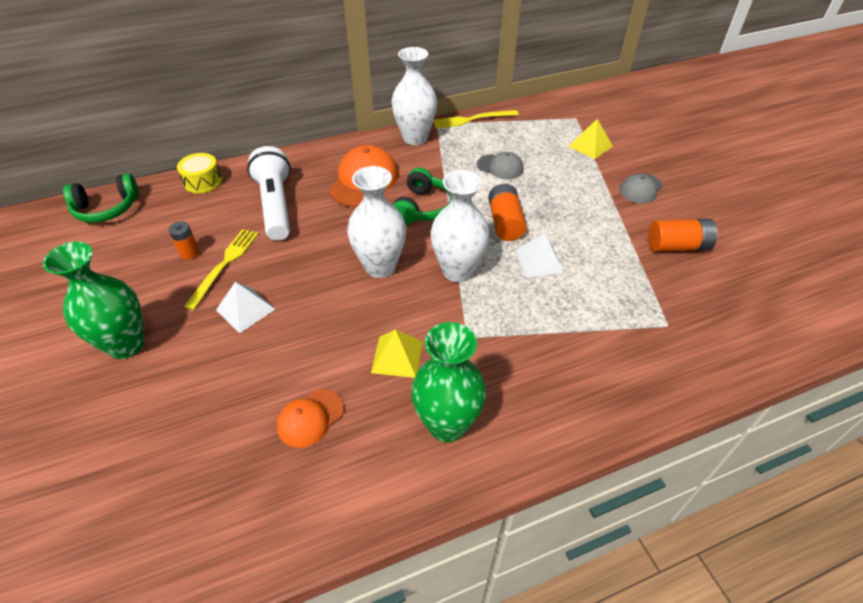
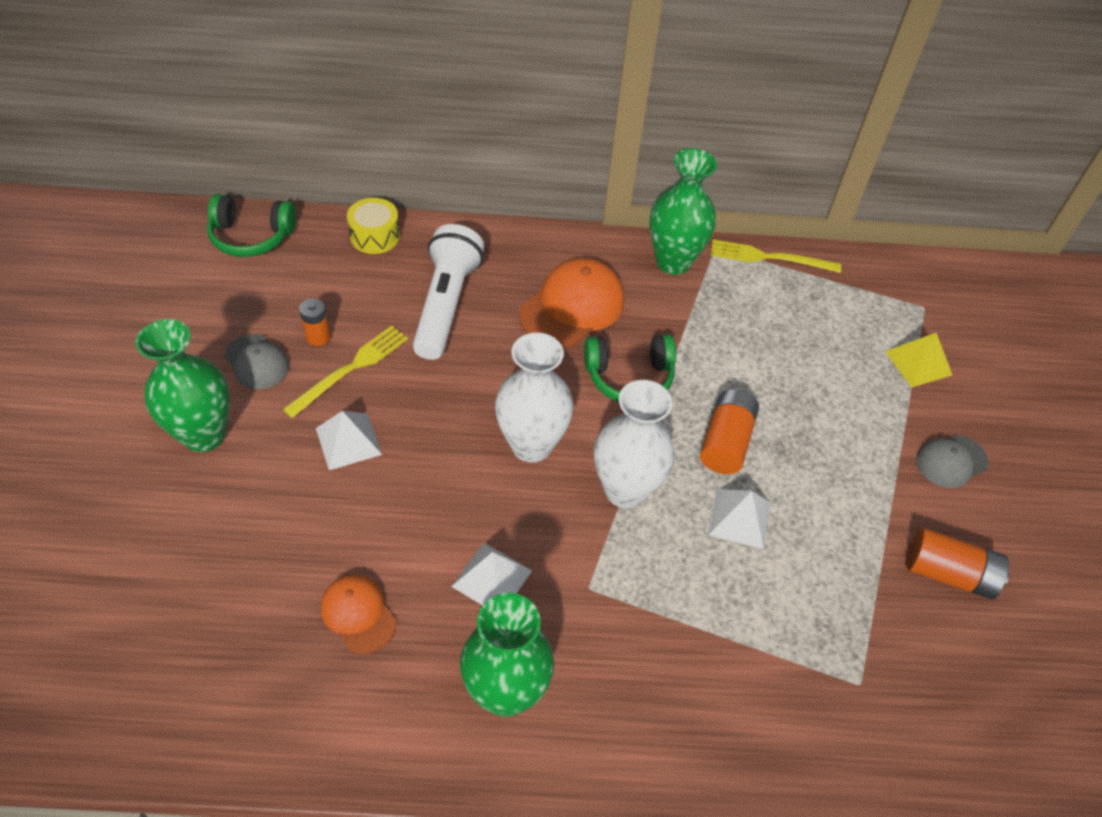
camera: 20 degrees right, 5 degrees up
orange cap [277,389,344,448] -> orange cap turned 75 degrees clockwise [321,575,396,654]
yellow pyramid [371,330,423,378] -> white pyramid [451,543,532,606]
white vase [391,47,437,145] -> green vase [649,148,717,275]
green headphones [393,168,452,225] -> green headphones turned 45 degrees clockwise [584,334,676,402]
grey cap [477,152,524,179] -> grey cap moved to [224,334,289,389]

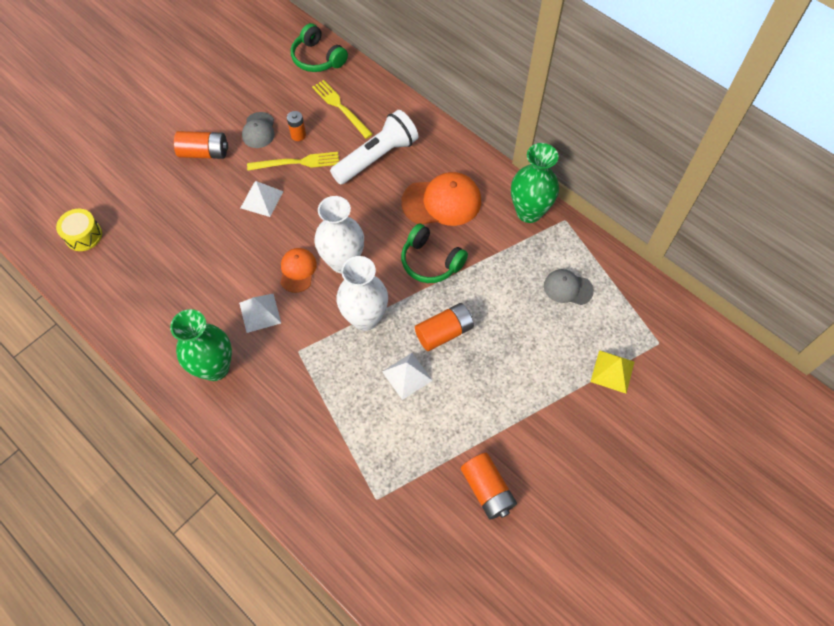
camera: 45 degrees right, 10 degrees up
green vase [135,319,230,452] -> orange battery [174,131,228,159]
orange cap [321,575,396,654] -> orange cap moved to [280,248,317,293]
yellow drum [347,198,400,254] -> yellow drum moved to [56,209,102,251]
yellow fork [711,239,841,273] -> yellow fork moved to [312,80,373,139]
grey cap [916,435,988,488] -> grey cap moved to [544,269,594,305]

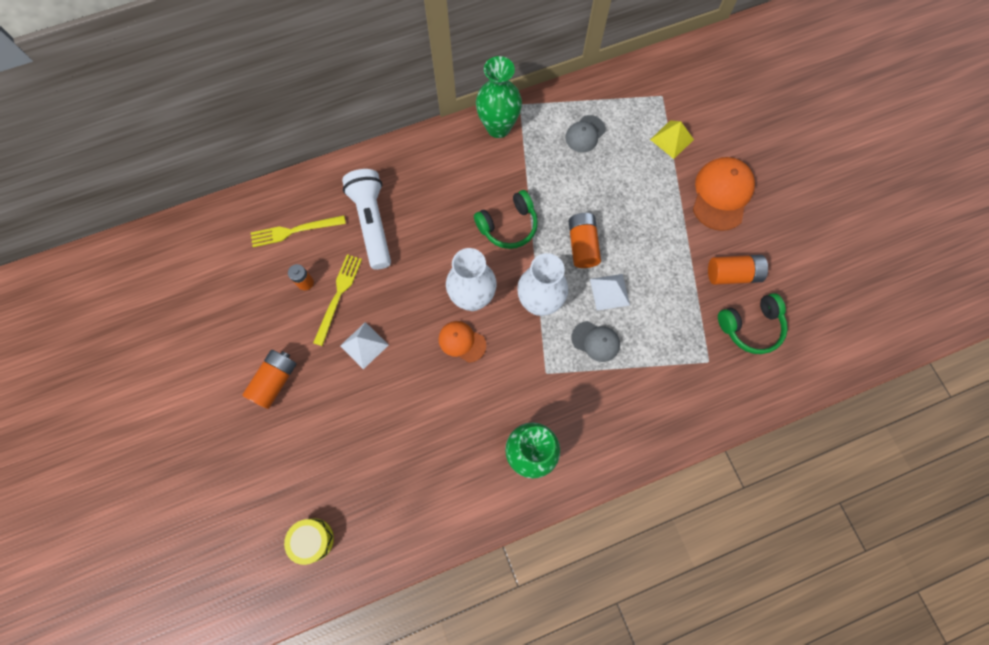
camera: 65 degrees left, 10 degrees up
white pyramid [239,294,281,333] -> none
grey cap [242,112,275,148] -> grey cap moved to [572,321,620,362]
green headphones [291,23,348,72] -> green headphones moved to [718,293,788,354]
orange cap [401,172,481,226] -> orange cap moved to [693,157,755,231]

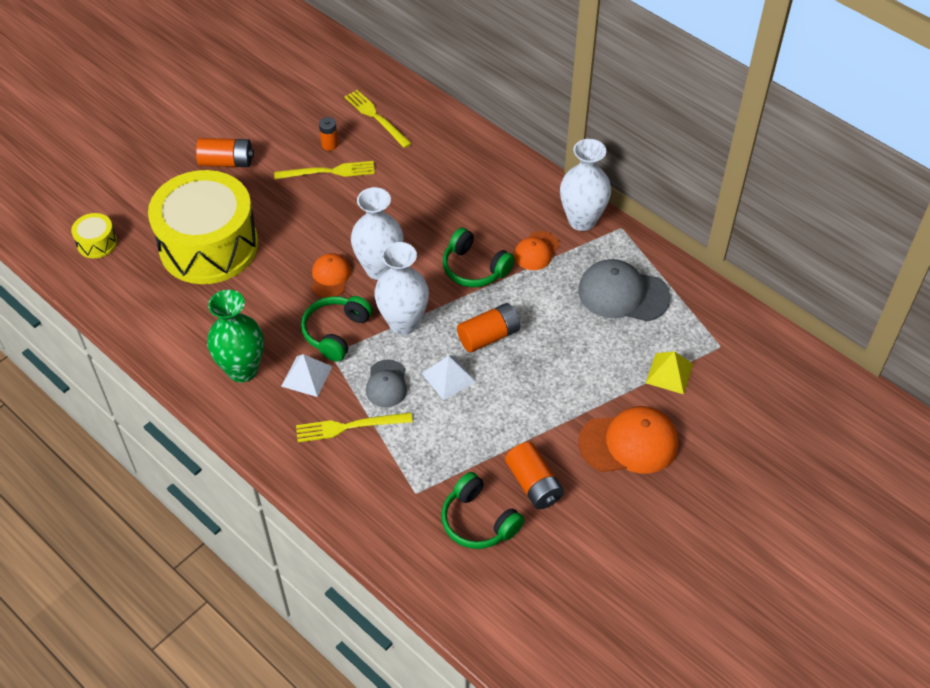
camera: 65 degrees right, 20 degrees down
white pyramid [340,322,388,369] -> white pyramid moved to [281,354,333,397]
white flashlight [342,169,391,270] -> none
green vase [476,56,522,138] -> white vase [560,139,611,231]
grey cap [565,115,606,153] -> grey cap [578,259,670,322], size x1.71
none -> yellow drum [148,170,258,284]
none -> yellow fork [296,412,413,442]
none -> green headphones [301,296,373,361]
none -> orange cap [514,231,559,270]

